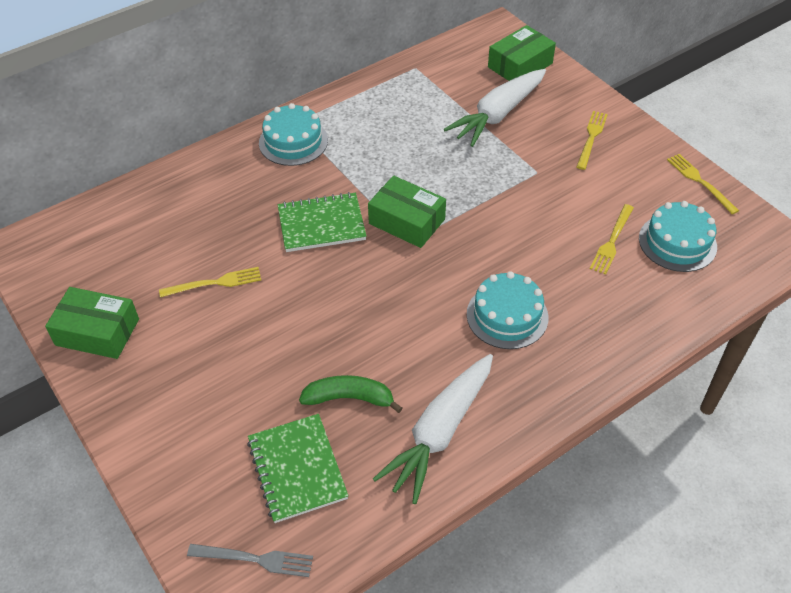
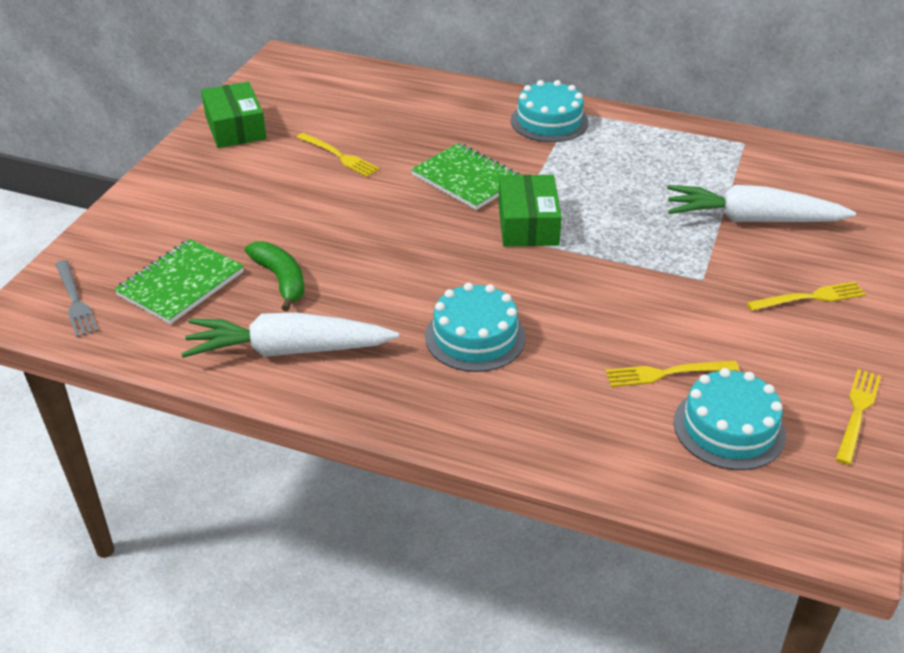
camera: 55 degrees right, 10 degrees down
green box [488,25,556,81] -> none

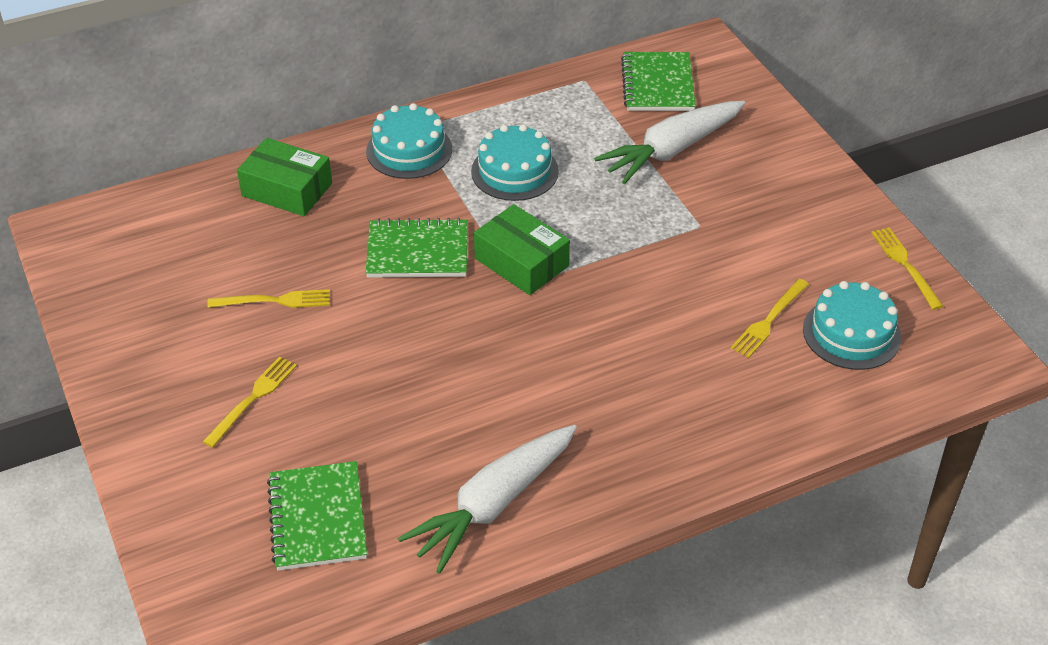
camera: 45 degrees left, 5 degrees up
grey fork [55,260,98,337] -> none
green box [201,82,266,148] -> green box moved to [237,138,332,216]
green banana [245,241,304,311] -> none
turquoise cake [425,283,526,372] -> turquoise cake moved to [471,124,559,201]
yellow fork [746,281,866,311] -> yellow fork moved to [203,356,297,448]
none -> green notebook [621,52,696,111]

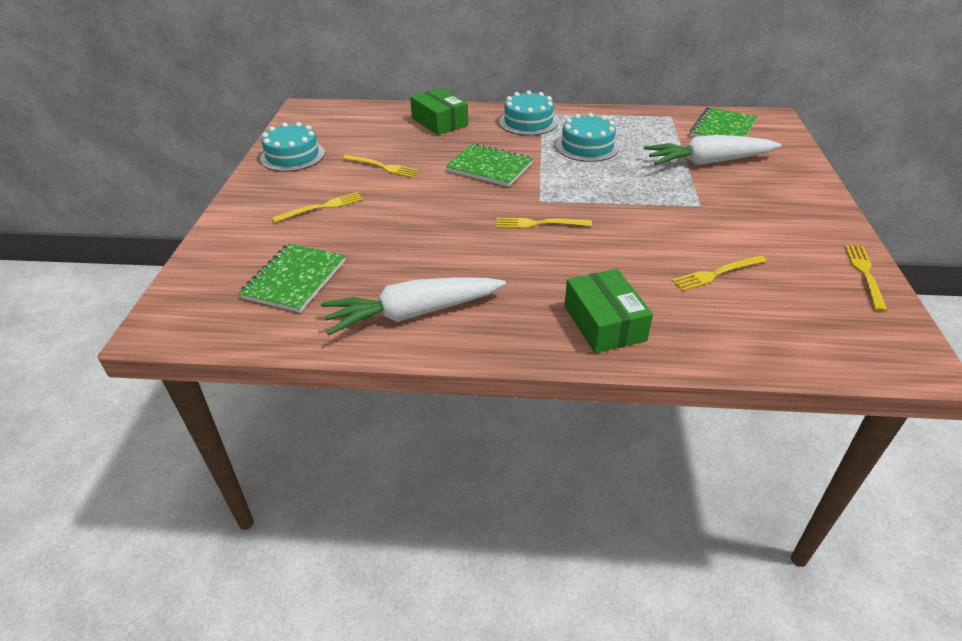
camera: 30 degrees right, 5 degrees down
green box [474,204,570,295] -> green box moved to [565,269,653,353]
turquoise cake [803,281,901,370] -> turquoise cake moved to [260,122,325,172]
none -> yellow fork [496,218,592,229]

